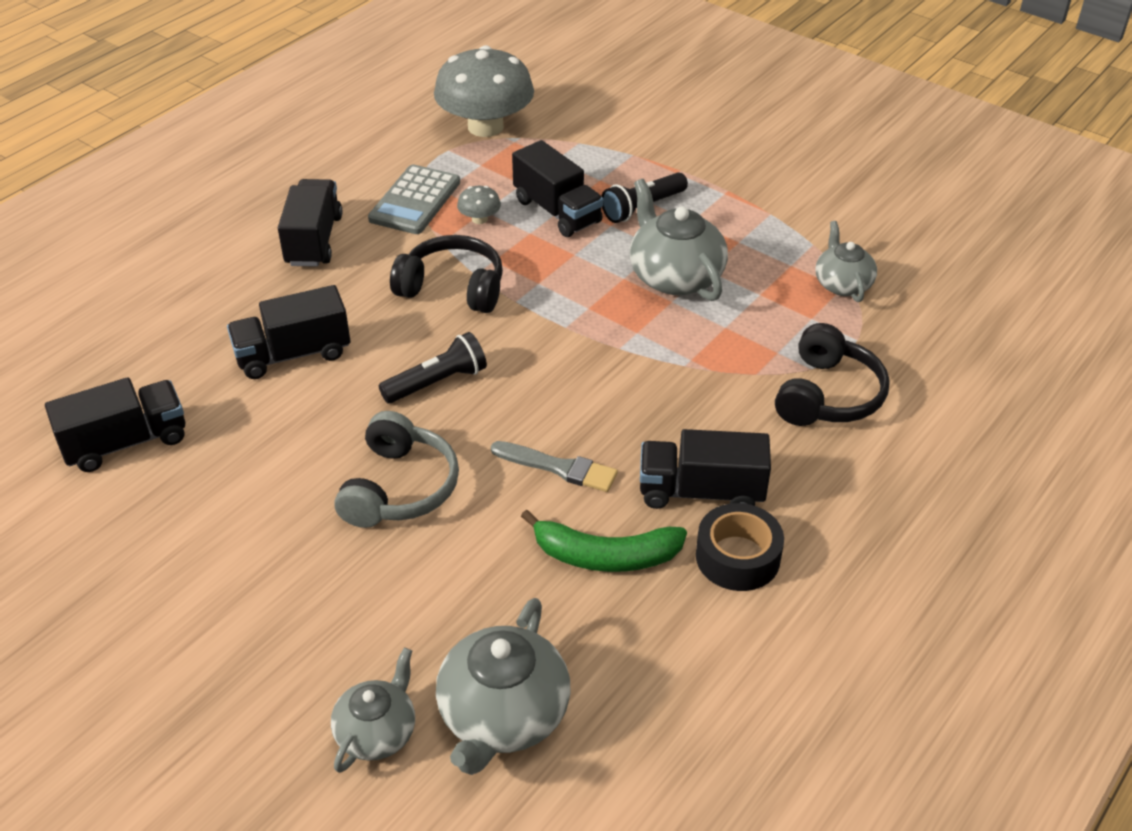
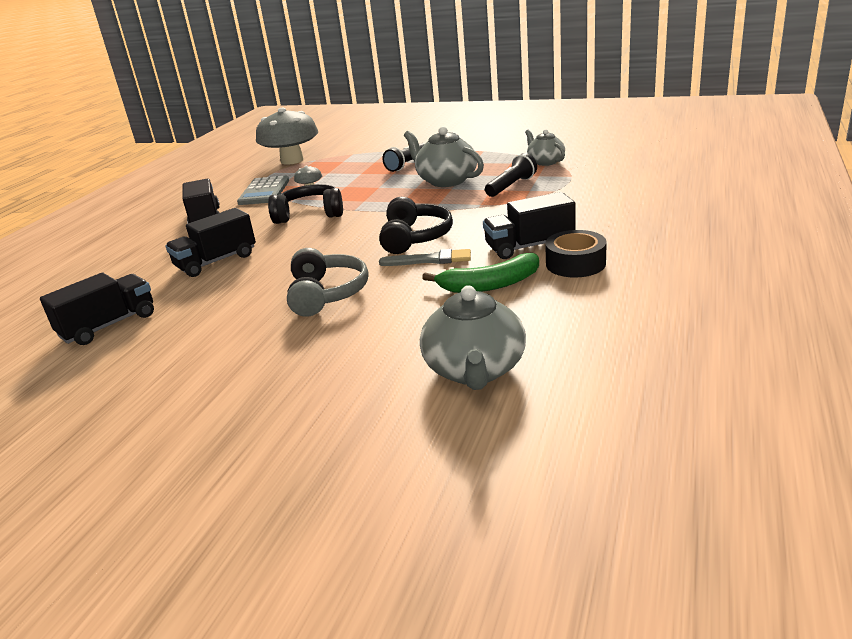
camera: 15 degrees left, 15 degrees down
grey teapot [331,647,415,773] -> none
black flashlight [379,332,487,403] -> black flashlight moved to [485,153,537,197]
black truck [512,140,603,237] -> none
black headphones [775,323,890,426] -> black headphones moved to [379,197,453,254]

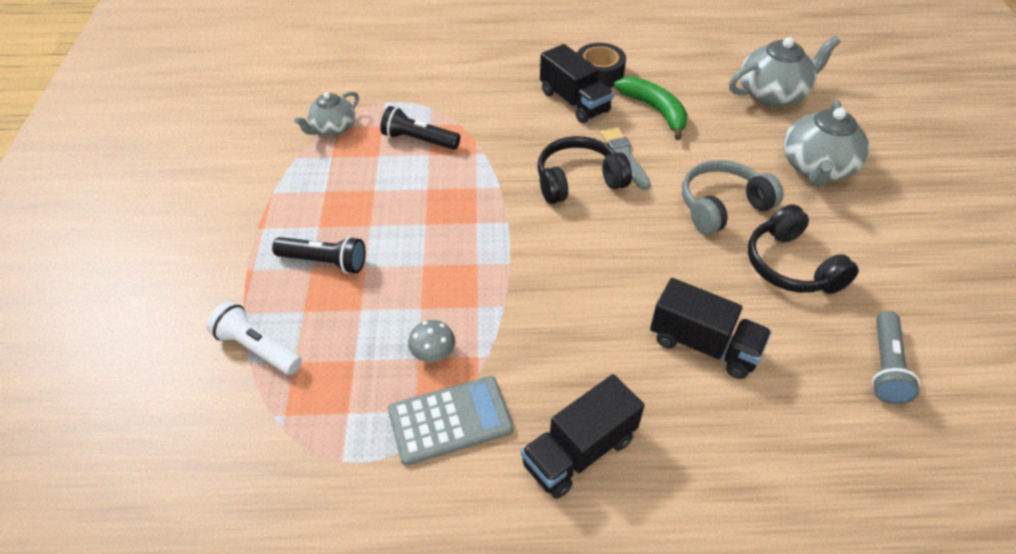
camera: 115 degrees left, 20 degrees up
black truck [40,273,154,345] -> grey flashlight [872,311,920,405]
grey mushroom [256,107,319,165] -> none
black headphones [268,184,343,224] -> black headphones moved to [748,204,859,294]
grey teapot [404,126,484,187] -> grey teapot moved to [783,100,869,187]
none -> white flashlight [207,301,302,375]

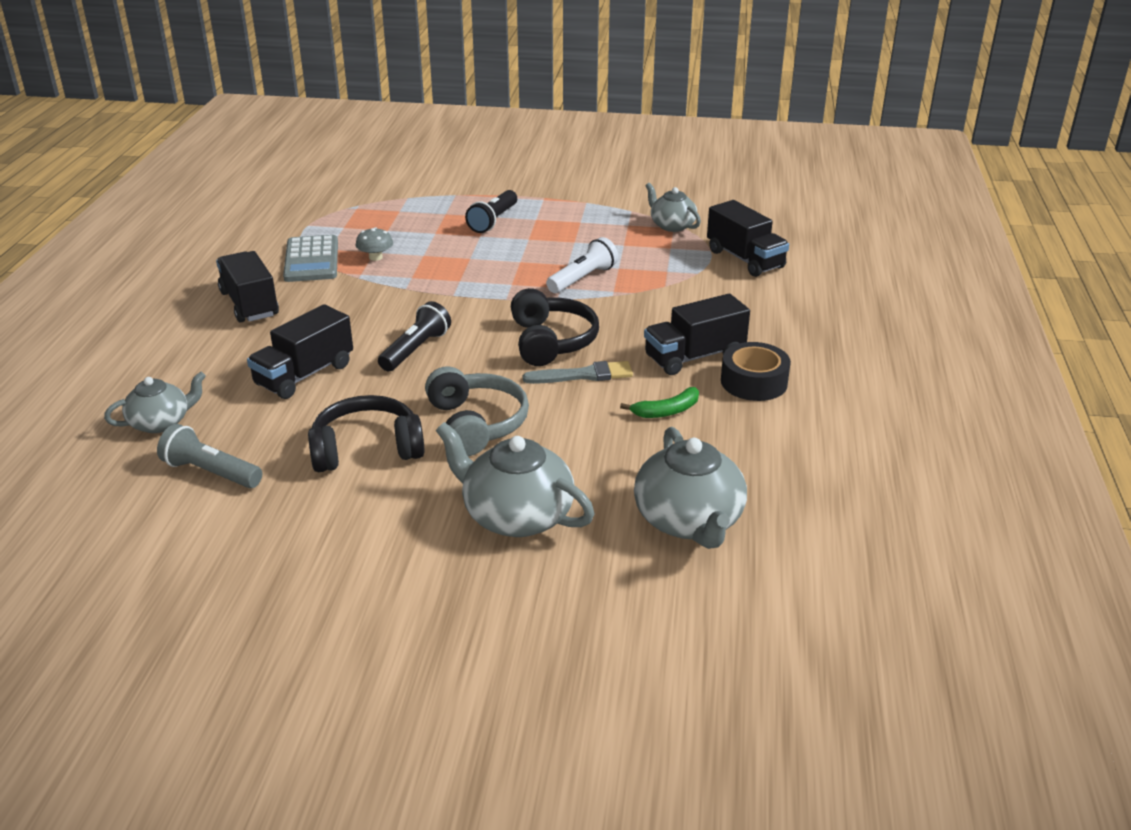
camera: 100 degrees right, 15 degrees down
white flashlight [207,301,302,375] -> white flashlight moved to [546,237,618,293]
black flashlight [380,106,460,150] -> black flashlight moved to [378,301,451,371]
green banana [614,77,688,140] -> green banana [620,387,699,418], size x0.62
none -> grey teapot [104,372,206,433]
none -> black truck [707,200,789,277]

